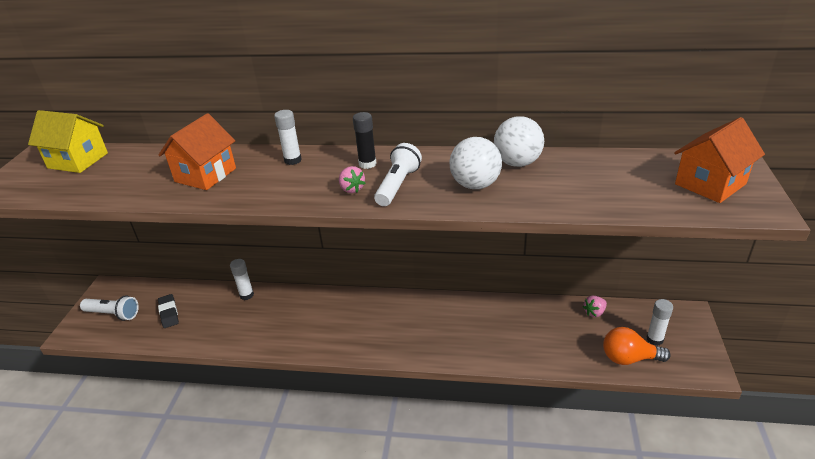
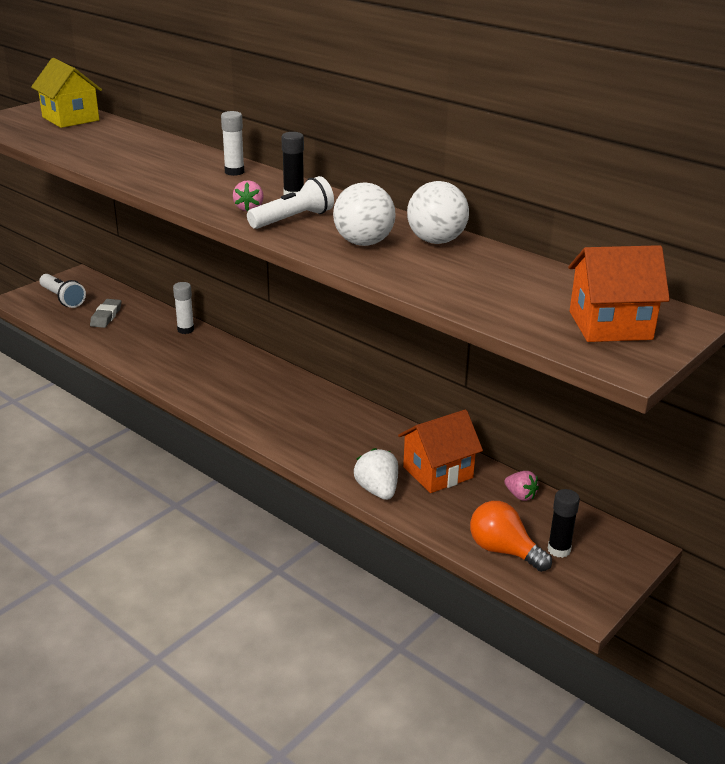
camera: 30 degrees right, 5 degrees down
orange house [158,113,236,190] -> orange house moved to [398,409,483,493]
black eraser [158,294,179,328] -> grey eraser [90,299,121,328]
pink strawberry [583,296,607,317] -> pink strawberry turned 135 degrees counterclockwise [504,471,539,501]
white glue stick [646,299,673,346] -> black glue stick [548,489,580,558]
none -> white strawberry [354,448,398,500]

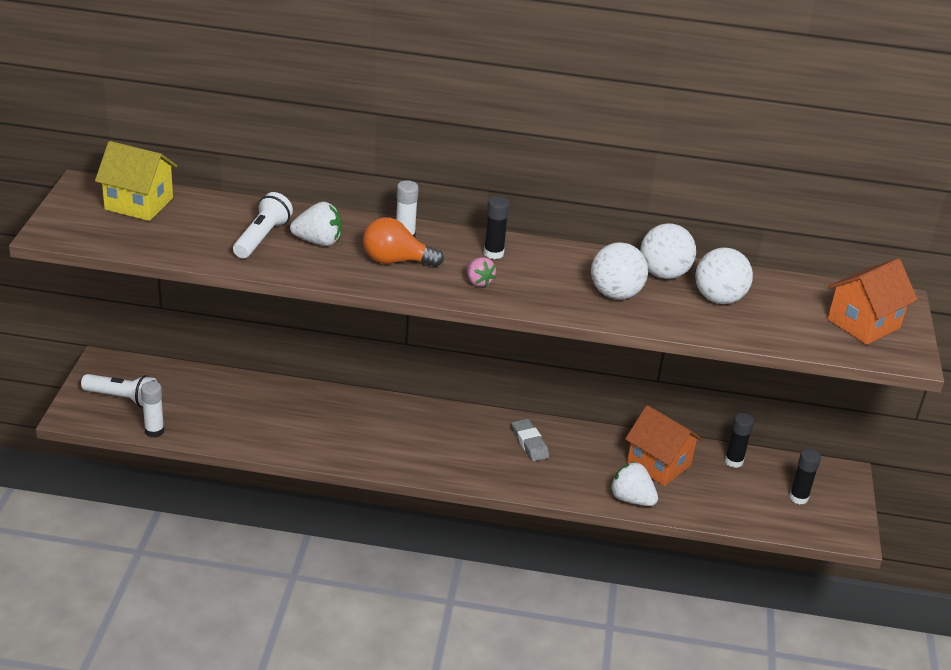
camera: 35 degrees left, 5 degrees up
grey eraser [90,299,121,328] -> grey eraser moved to [512,419,549,461]
white glue stick [173,282,194,334] -> white glue stick moved to [141,381,164,438]
white flashlight [247,176,334,229] -> white flashlight moved to [233,192,293,258]
orange house [398,409,483,493] -> orange house turned 75 degrees counterclockwise [625,405,703,486]
orange light bulb [470,501,552,572] -> orange light bulb moved to [363,217,444,267]
pink strawberry [504,471,539,501] -> black glue stick [725,413,754,468]
none -> white strawberry [290,202,342,246]
none -> white ball [695,248,753,304]

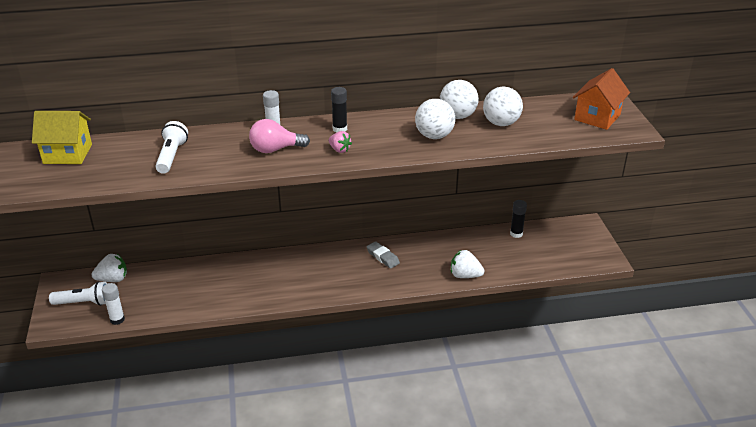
camera: 15 degrees left, 0 degrees up
white strawberry [290,202,342,246] -> white strawberry moved to [92,254,127,282]
orange light bulb [363,217,444,267] -> pink light bulb [249,119,310,153]
orange house [625,405,703,486] -> none
black glue stick [789,449,821,504] -> none

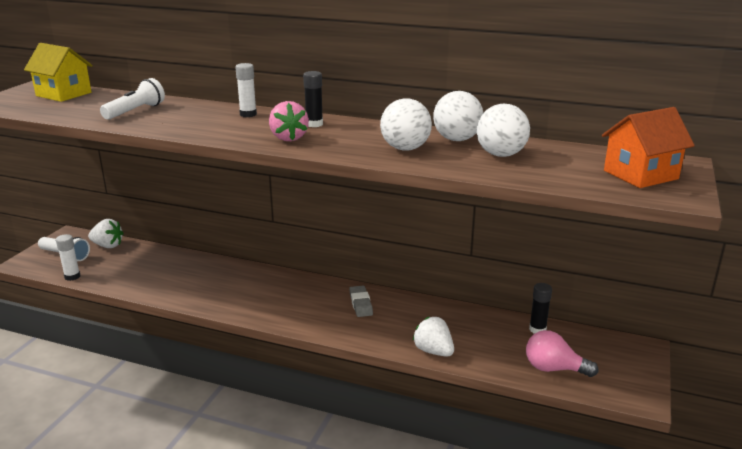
camera: 30 degrees right, 10 degrees down
pink light bulb [249,119,310,153] -> pink light bulb moved to [526,330,598,377]
pink strawberry [328,131,352,153] -> pink strawberry [269,101,309,141], size x1.51

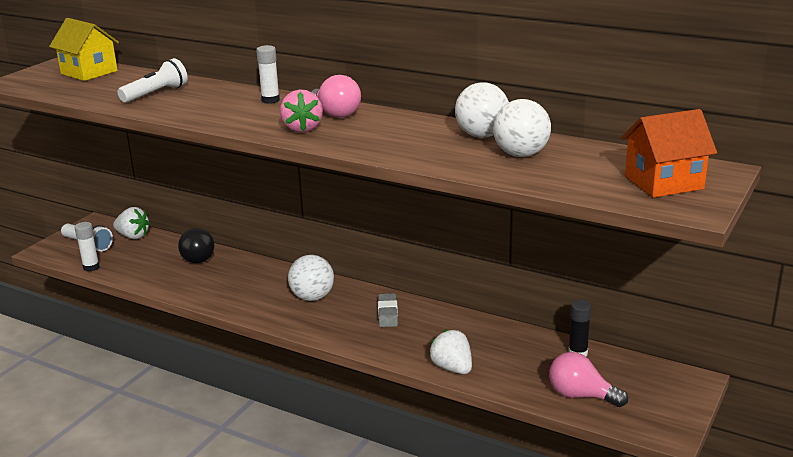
camera: 10 degrees right, 0 degrees up
black glue stick [303,71,323,127] -> pink light bulb [312,75,361,118]
white ball [380,98,432,150] -> white ball moved to [288,255,334,301]
none -> black light bulb [178,228,214,263]

